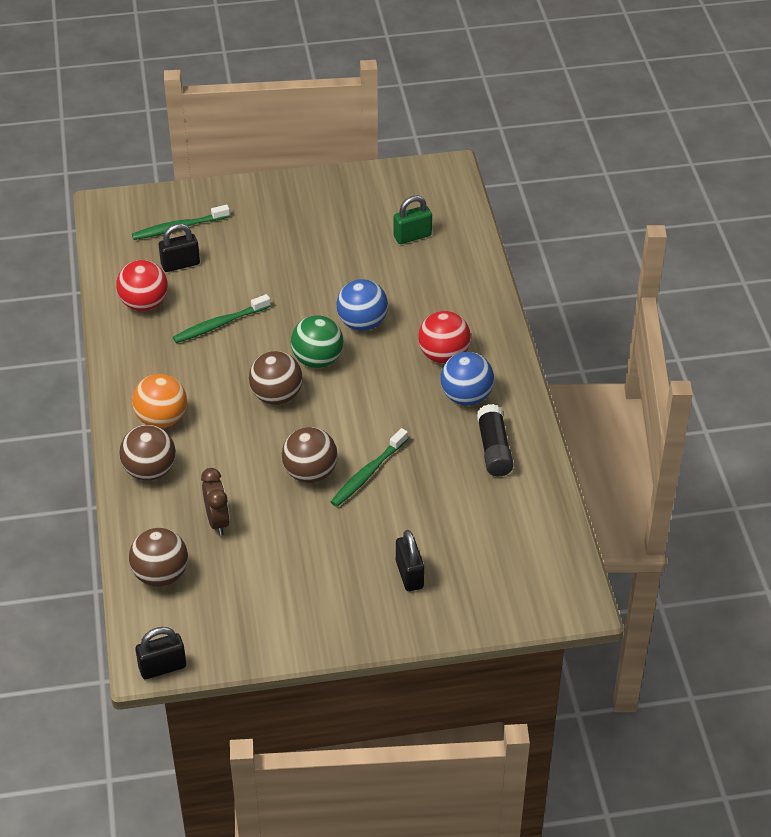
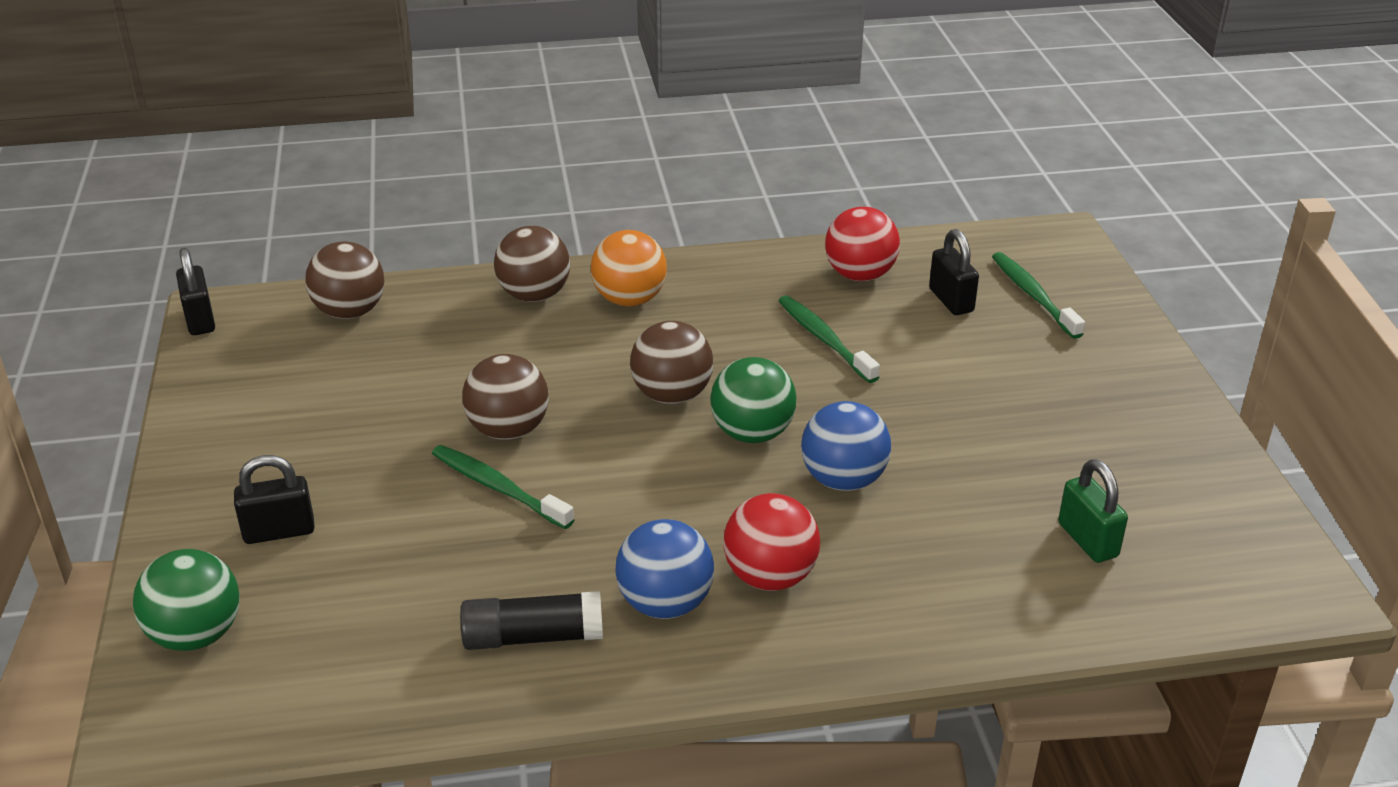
camera: 90 degrees right, 10 degrees down
brown clock [201,468,230,535] -> none
none -> green ball [133,549,240,651]

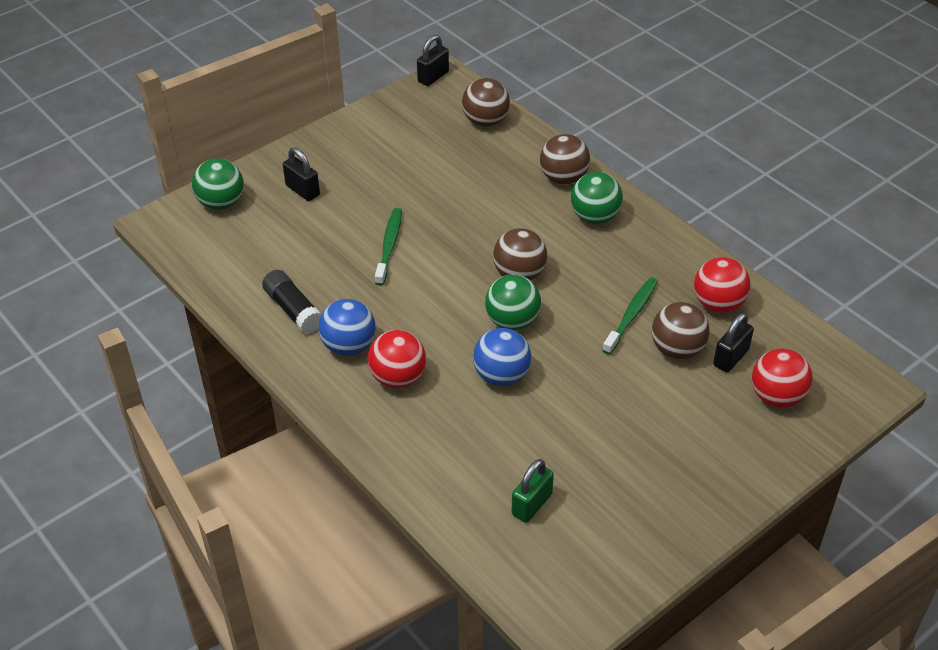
camera: 60 degrees right, 10 degrees up
brown ball [462,354,549,440] -> brown ball moved to [652,302,710,359]
orange ball [591,230,667,306] -> green ball [571,172,623,224]
green toothbrush [992,252,1085,339] -> red ball [752,349,813,408]

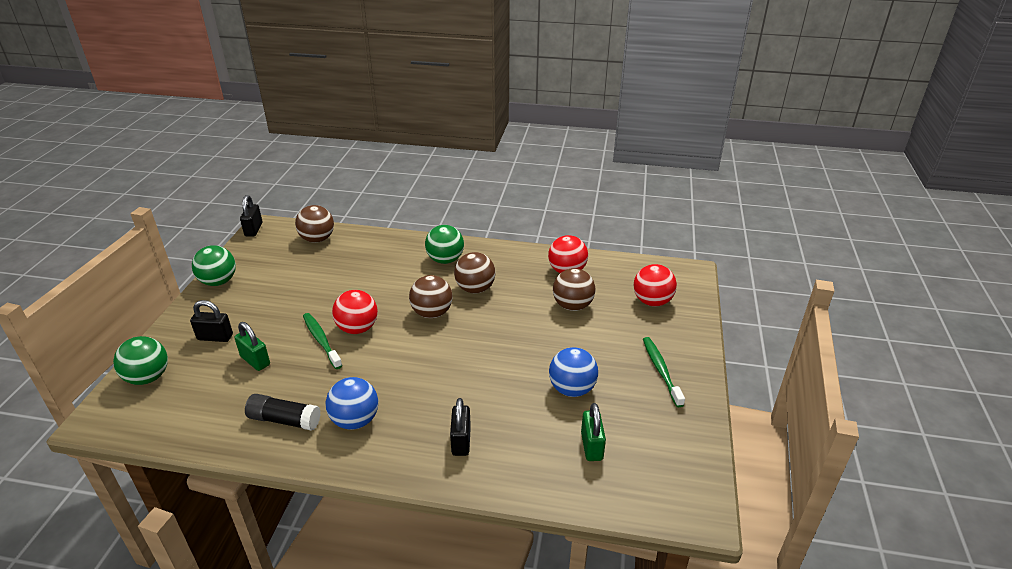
camera: 40 degrees left, 10 degrees down
red ball [368,330,426,388] -> red ball moved to [332,290,378,334]
blue ball [473,328,531,386] -> blue ball moved to [549,347,598,397]
green ball [485,274,541,330] -> green ball moved to [192,245,236,286]
brown ball [540,134,590,185] -> brown ball moved to [454,252,495,294]
green toothbrush [602,277,658,355] -> green toothbrush moved to [643,337,685,407]
black padlock [713,313,754,372] -> black padlock moved to [450,398,471,456]
none -> green padlock [234,322,270,371]

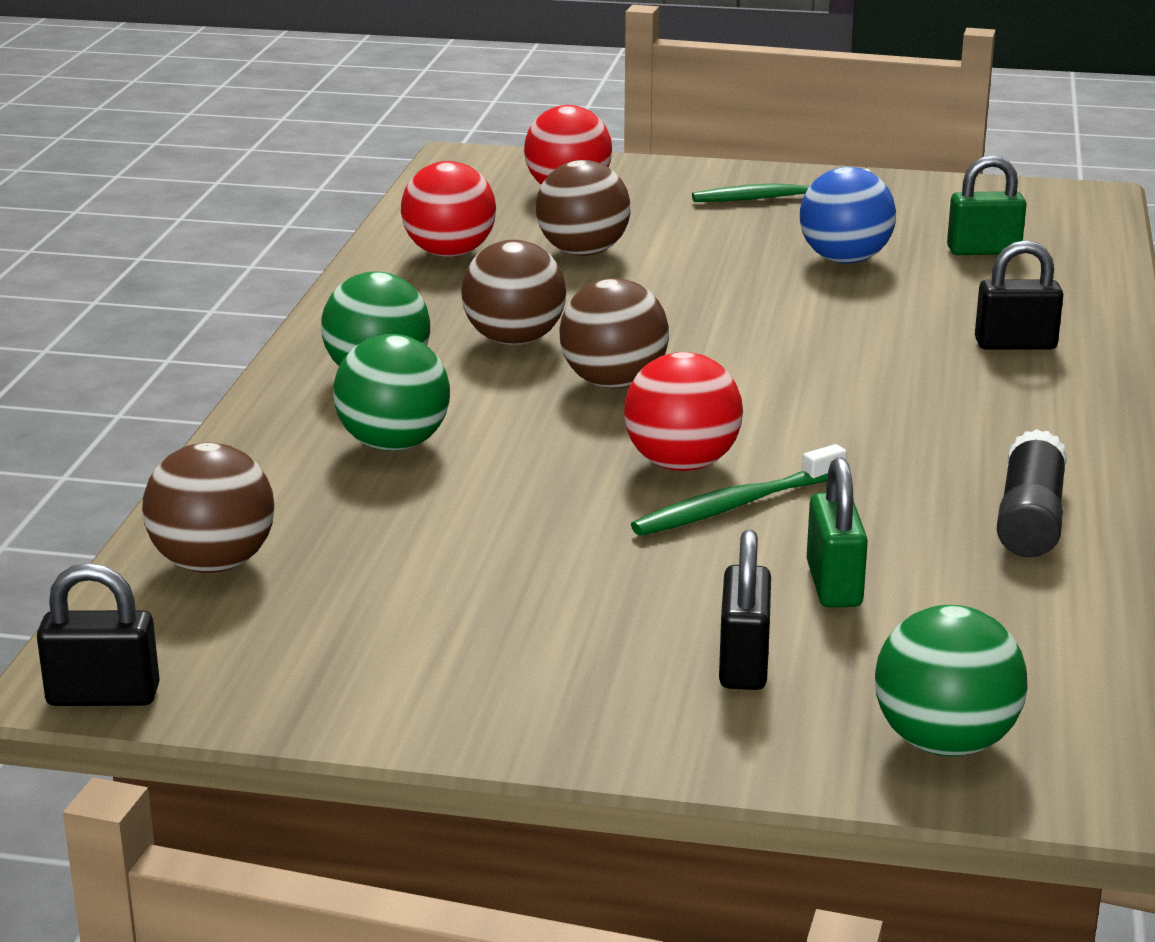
camera: 90 degrees left, 10 degrees down
green ball [192,245,236,286] -> green ball moved to [333,334,450,451]
green padlock [234,322,270,371] -> green padlock turned 45 degrees counterclockwise [807,457,868,608]
blue ball [326,377,378,430] -> none

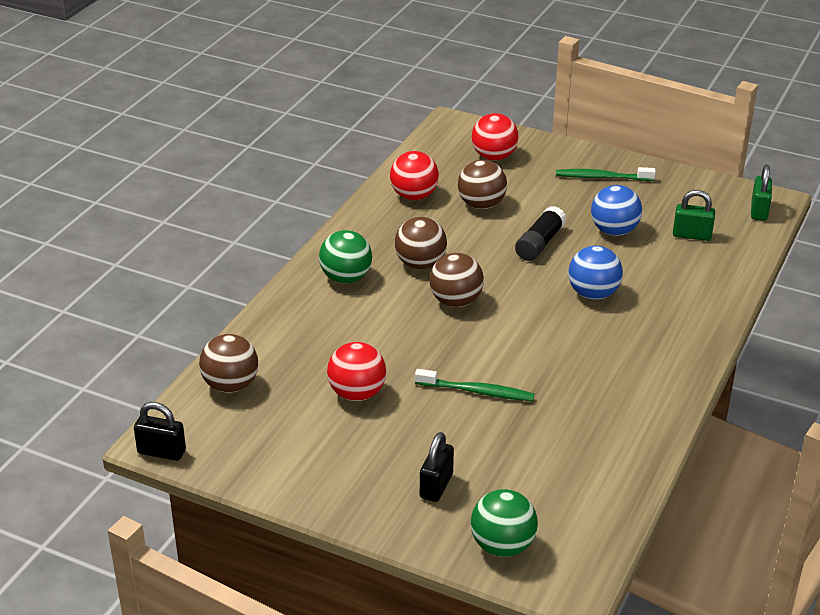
camera: 15 degrees right, 10 degrees up
green ball [333,334,450,451] -> none
red ball [624,352,743,471] -> red ball moved to [327,342,386,401]
green toothbrush [631,444,847,536] -> green toothbrush turned 150 degrees counterclockwise [415,369,534,401]
green padlock [807,457,868,608] -> green padlock moved to [751,165,772,221]
black padlock [975,240,1063,350] -> none
black glue stick [997,429,1067,558] -> black glue stick moved to [515,206,566,261]
none -> blue ball [568,246,623,300]

